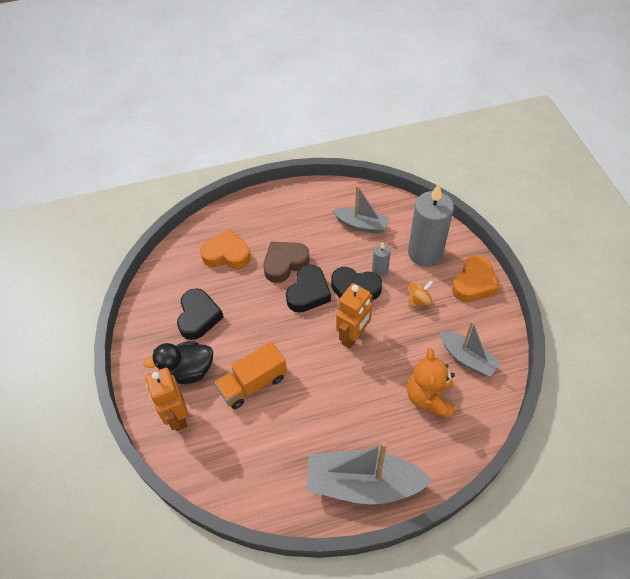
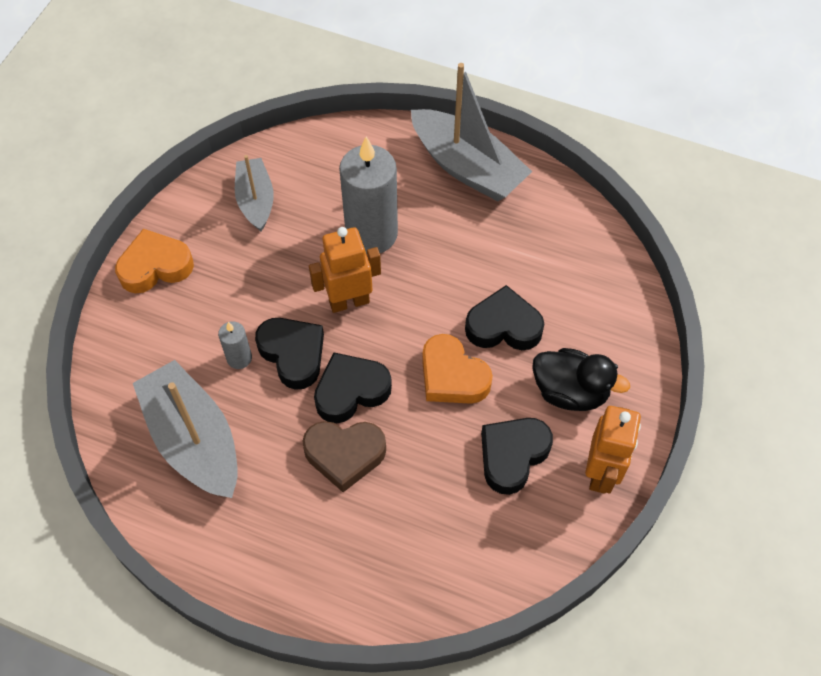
camera: 145 degrees left, 5 degrees up
orange robot [145,368,188,431] -> orange robot moved to [585,406,641,494]
orange heart [200,229,251,269] -> orange heart moved to [422,334,493,404]
orange truck [215,342,287,409] -> black heart [465,285,544,350]
grey boat [333,186,390,234] -> grey boat [133,360,238,498], size x1.65
orange teddy bear [407,348,455,419] -> none
grey candle [408,183,454,267] -> grey candle moved to [339,137,398,254]
orange spinning top [408,280,433,307] -> none

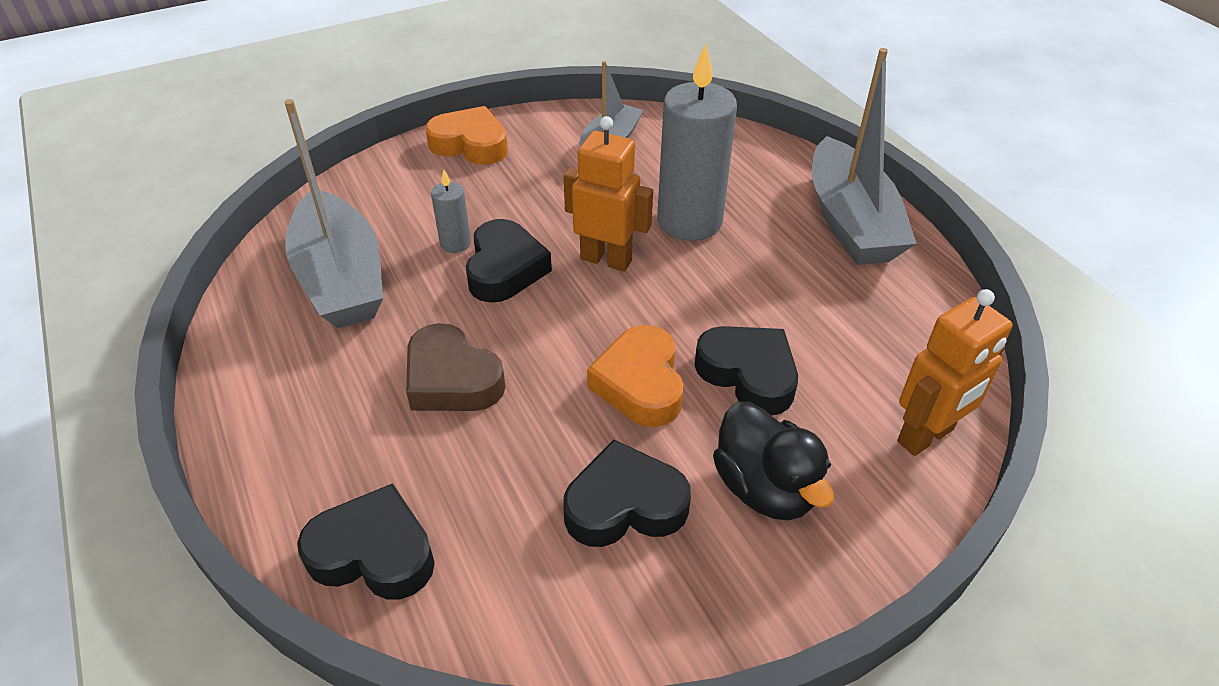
camera: 40 degrees right, 15 degrees down
grey boat [133,360,238,498] -> grey boat turned 150 degrees clockwise [284,99,383,328]
black heart [314,352,392,423] -> black heart moved to [297,483,435,599]
orange robot [585,406,641,494] -> orange robot moved to [897,289,1013,456]

